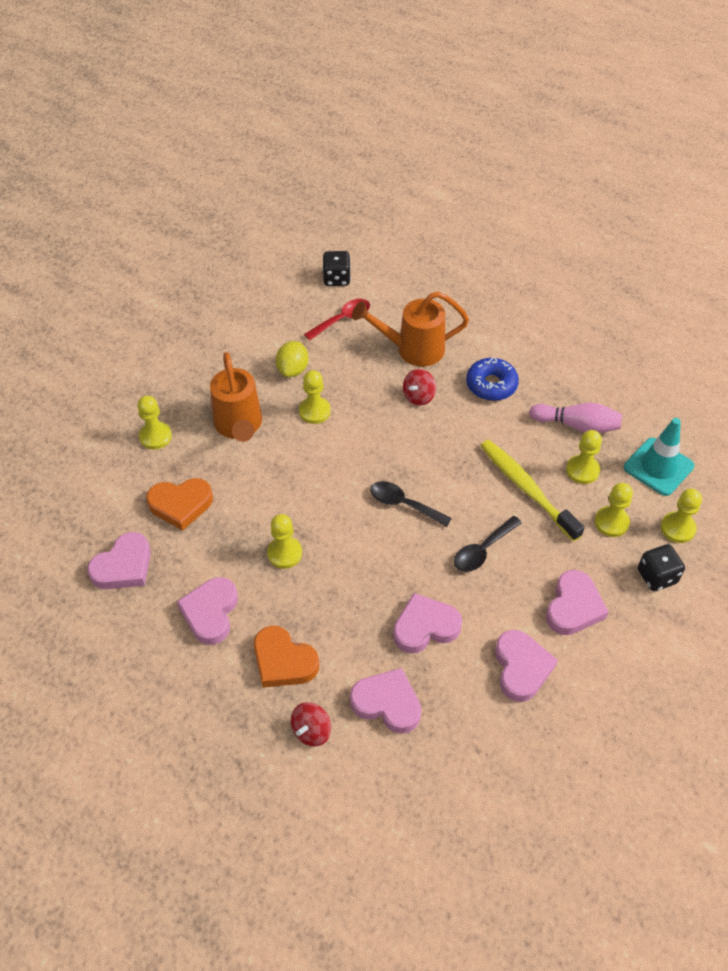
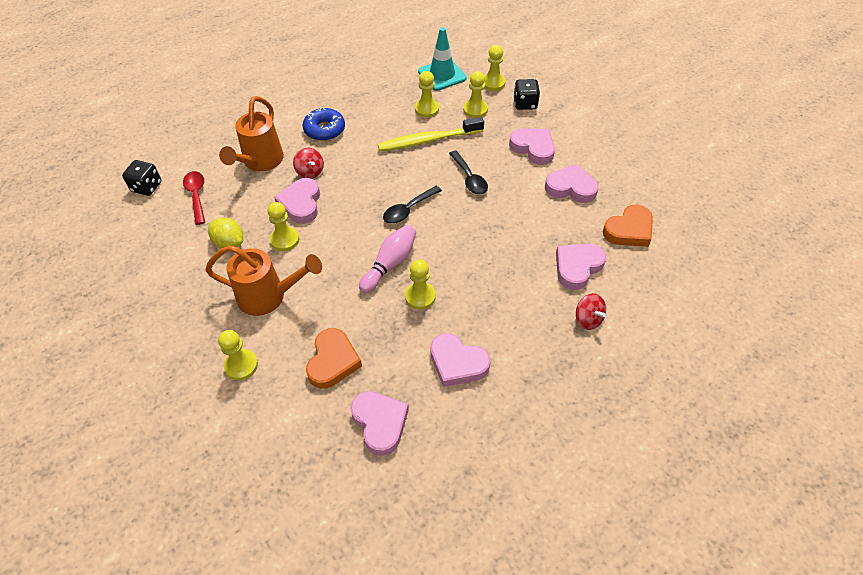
camera: 70 degrees left, 0 degrees up
orange heart [254,626,319,688] -> orange heart moved to [603,205,653,247]
pink heart [393,593,462,654] -> pink heart moved to [274,178,320,224]
pink bowling pin [529,403,622,433] -> pink bowling pin moved to [359,225,416,293]

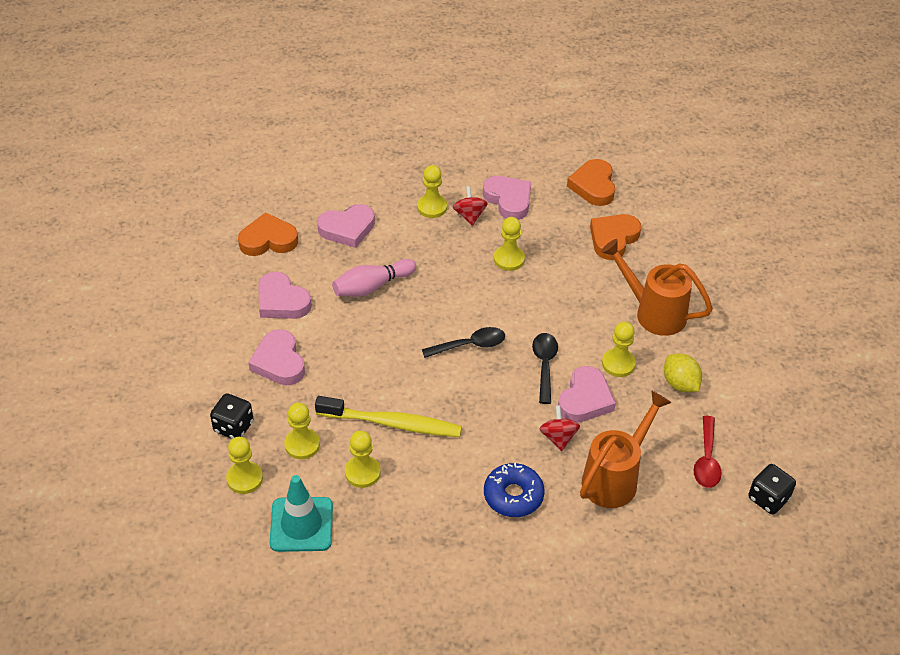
camera: 155 degrees left, 5 degrees down
yellow pawn [218,330,258,380] -> yellow pawn moved to [417,165,447,218]
pink heart [350,391,409,456] -> orange heart [567,159,615,206]
pink bowling pin [359,225,416,293] -> pink bowling pin moved to [332,259,416,297]
black spoon [449,150,488,195] -> black spoon moved to [532,333,558,404]
red spinning top [576,293,606,330] -> red spinning top moved to [453,186,488,226]

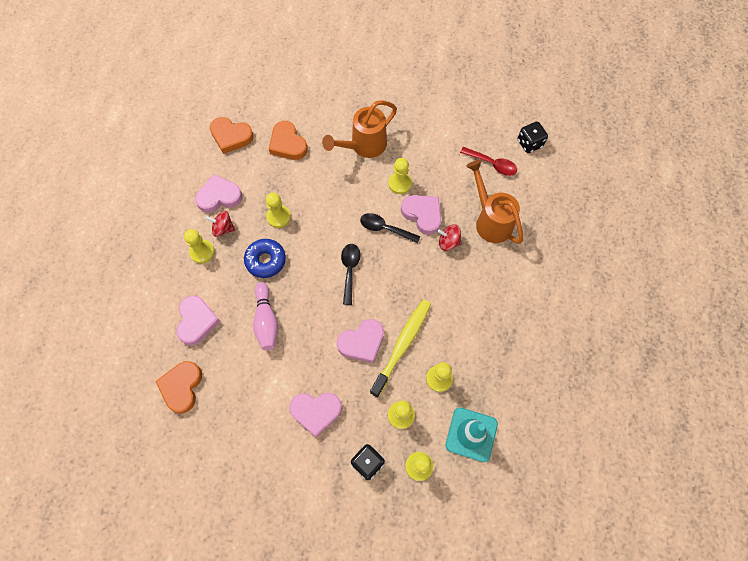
camera: 70 degrees left, 20 degrees up
pink heart [258,272,312,319] -> pink heart moved to [337,319,384,363]
blue donut [484,463,545,517] -> blue donut moved to [244,239,286,278]
yellow lemon [664,353,702,392] -> none

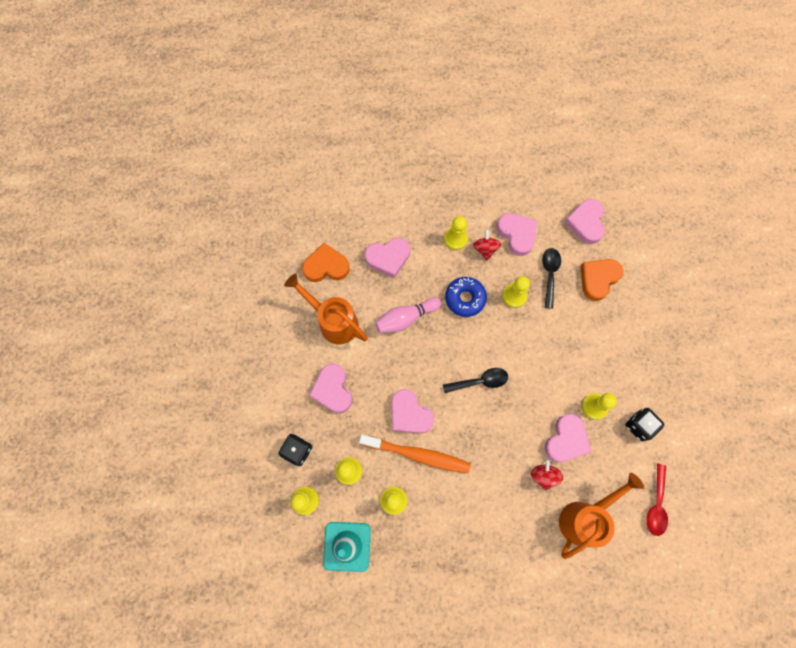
camera: 75 degrees right, 5 degrees up
orange heart [210,117,254,154] -> pink heart [565,199,605,244]
orange watering can [322,100,397,158] -> orange watering can moved to [284,274,368,345]
black spoon [360,213,420,244] -> black spoon moved to [542,248,561,309]
yellow toothbrush [370,299,431,397] -> orange toothbrush [359,434,471,473]
black dice [518,121,548,153] -> black dice moved to [625,408,664,441]

